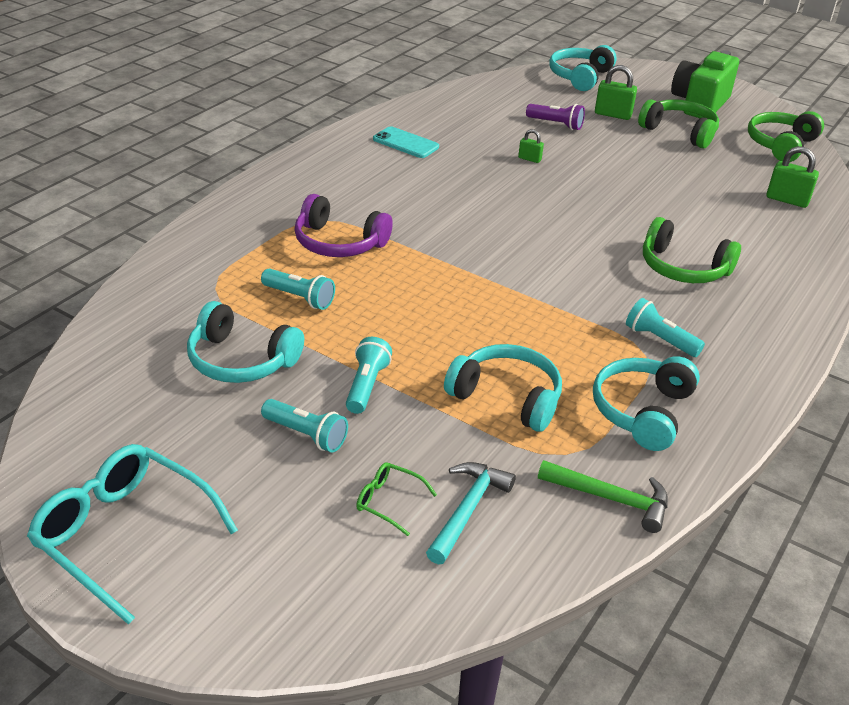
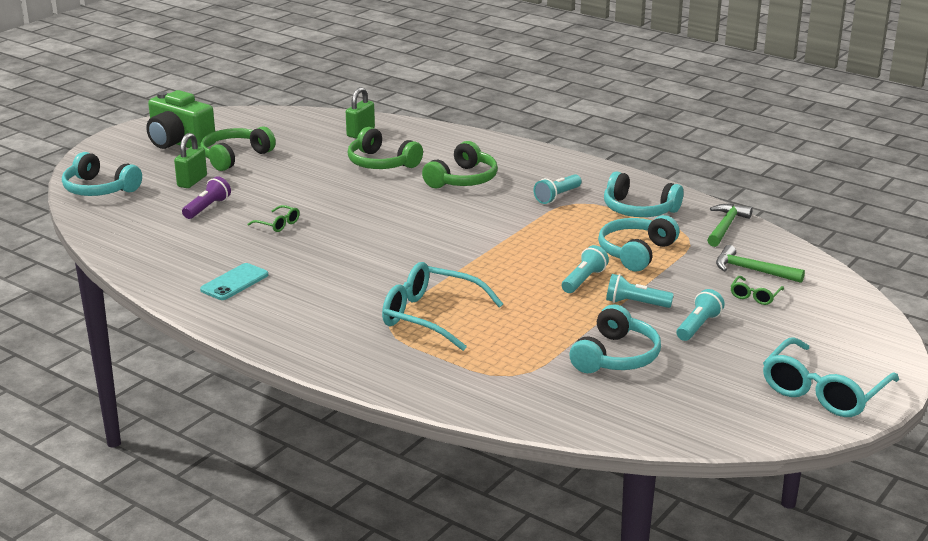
camera: 85 degrees left, 10 degrees down
turquoise flashlight [261,269,335,310] -> turquoise flashlight moved to [562,245,609,293]
purple headphones [294,194,393,257] -> turquoise glasses [382,262,503,351]
turquoise hammer [426,462,516,564] -> green hammer [716,245,805,283]
green padlock [518,129,544,163] -> green glasses [247,205,300,232]
green headphones [748,111,824,162] -> green headphones moved to [348,127,423,169]

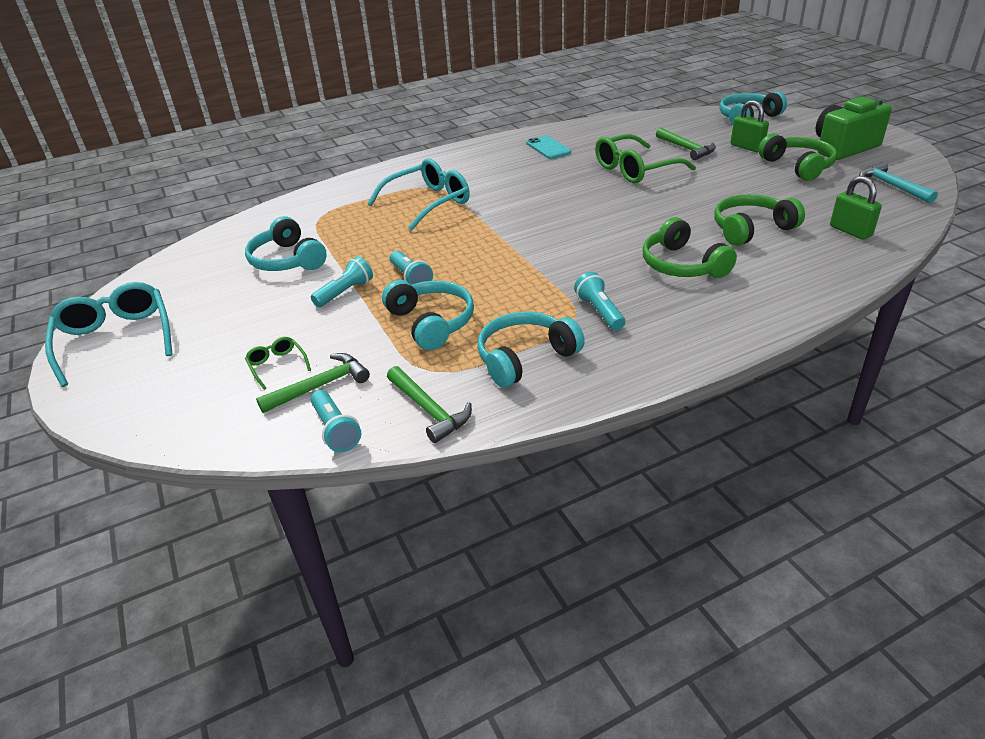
camera: 120 degrees right, 10 degrees up
purple flashlight [182,176,231,219] -> green hammer [656,128,716,160]
green glasses [247,205,300,232] -> green glasses [595,134,696,183], size x2.18
turquoise flashlight [677,289,725,341] -> turquoise flashlight moved to [310,390,362,452]
none -> turquoise hammer [859,162,938,203]

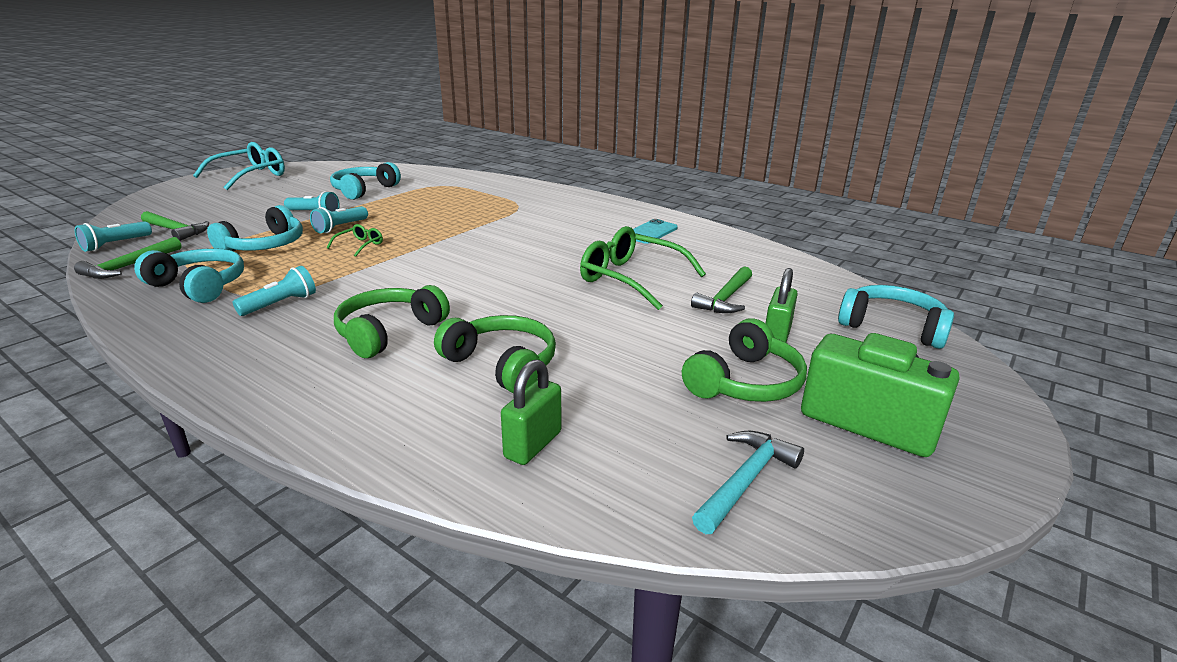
camera: 60 degrees right, 10 degrees down
green glasses [245,337,311,390] -> green glasses moved to [327,224,383,257]
turquoise glasses [367,158,470,231] -> none

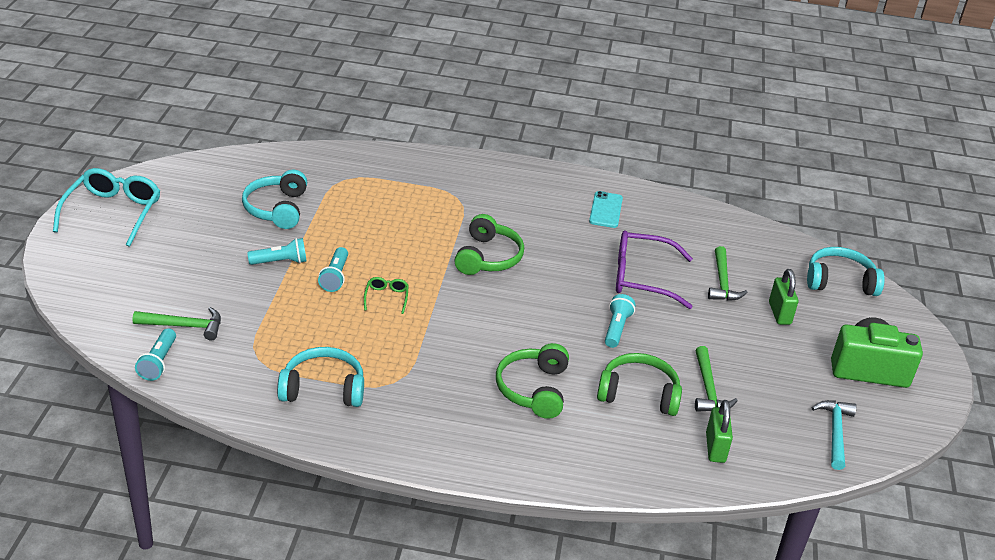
camera: 30 degrees left, 10 degrees up
green hammer [74,237,182,279] -> green hammer moved to [695,346,738,412]
turquoise headphones [207,205,303,251] -> none
turquoise flashlight [233,266,316,316] -> turquoise flashlight moved to [605,294,636,348]
green glasses [580,226,706,310] -> purple glasses [616,230,693,309]
green headphones [682,318,807,402] -> green headphones moved to [454,214,524,275]

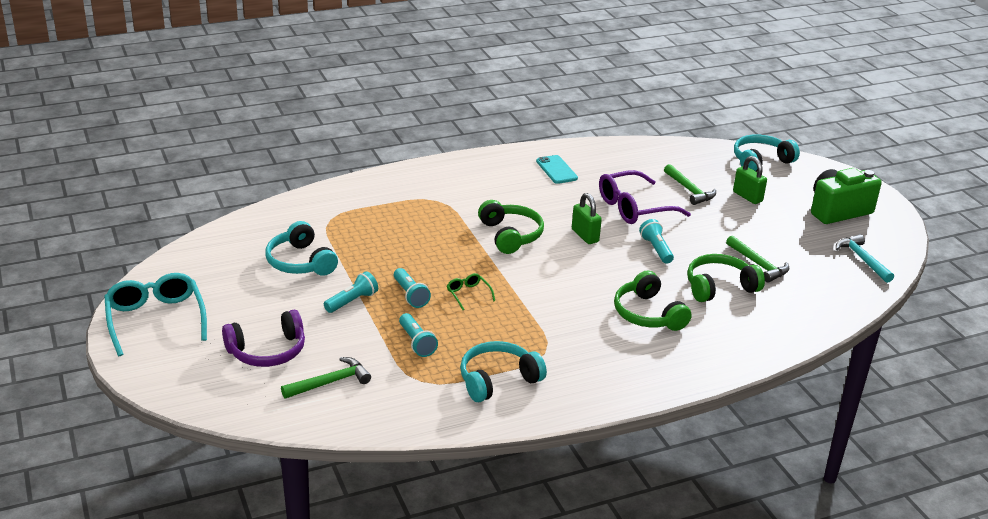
camera: 30 degrees left, 5 degrees down
turquoise flashlight [135,328,176,381] -> turquoise flashlight moved to [399,313,438,357]
green padlock [706,400,733,463] -> green padlock moved to [572,193,602,244]
none -> purple headphones [222,310,305,367]

